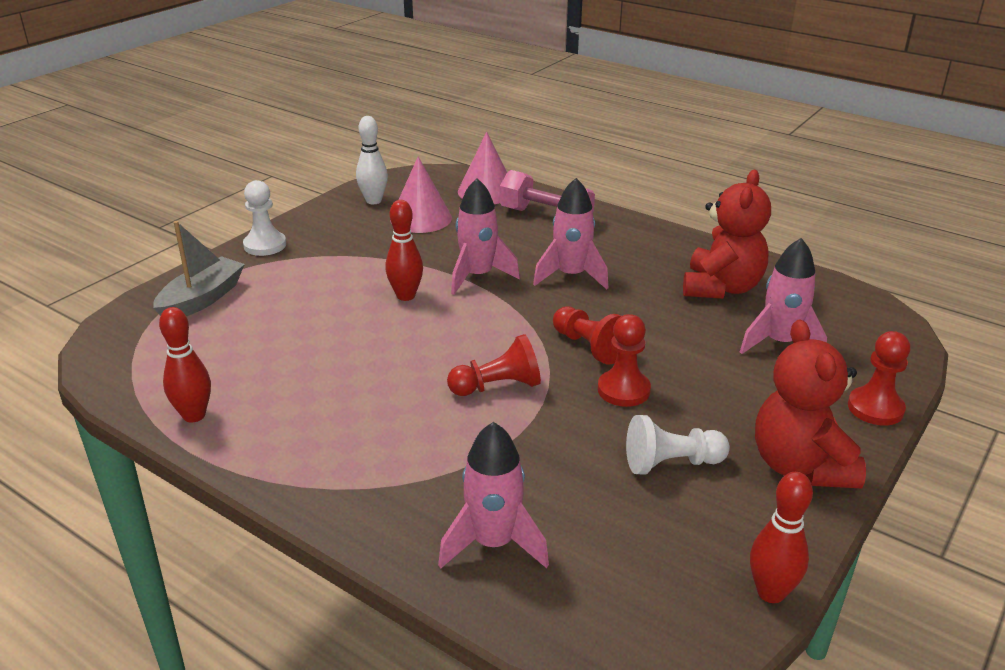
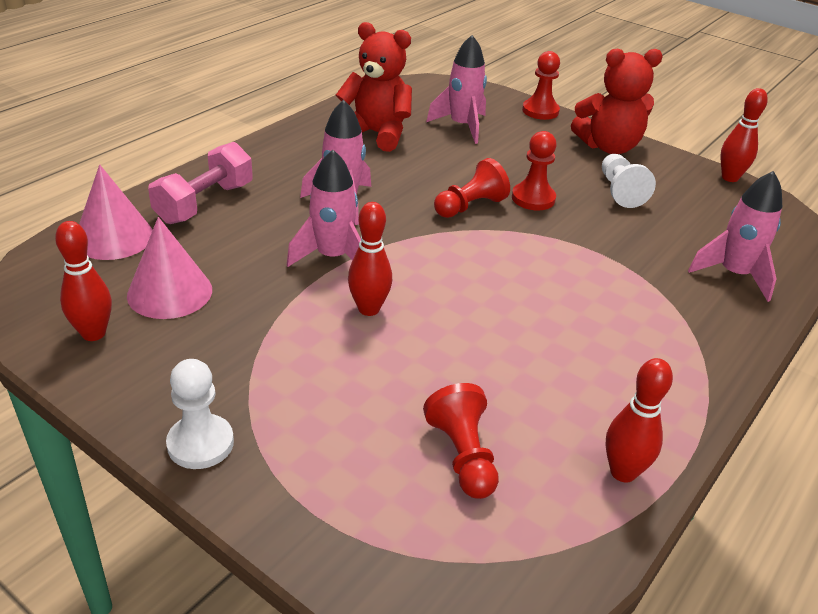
camera: 90 degrees left, 5 degrees up
grey boat [153,221,245,317] -> none
white bowling pin [356,116,388,204] -> red bowling pin [55,221,112,341]
red pawn [447,334,541,396] -> red pawn moved to [423,383,499,499]

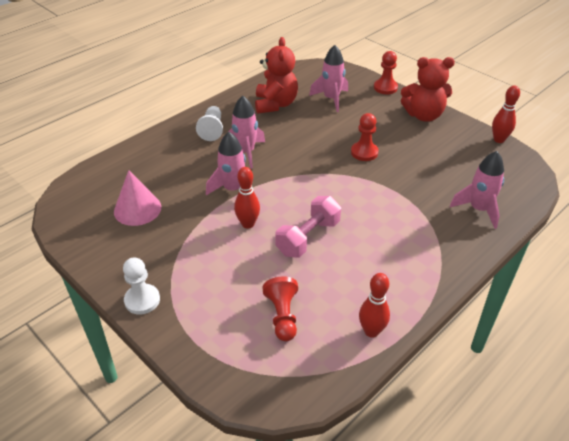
camera: 10 degrees right, 5 degrees up
red bowling pin [55,221,112,341] -> none
pink cone [79,164,153,260] -> none
pink dumbbell [148,142,253,224] -> pink dumbbell moved to [275,196,341,258]
red teddy bear [336,22,412,152] -> red teddy bear turned 60 degrees clockwise [255,37,298,114]
red pawn [434,158,510,218] -> none
white pawn [602,154,656,208] -> white pawn moved to [196,106,223,141]

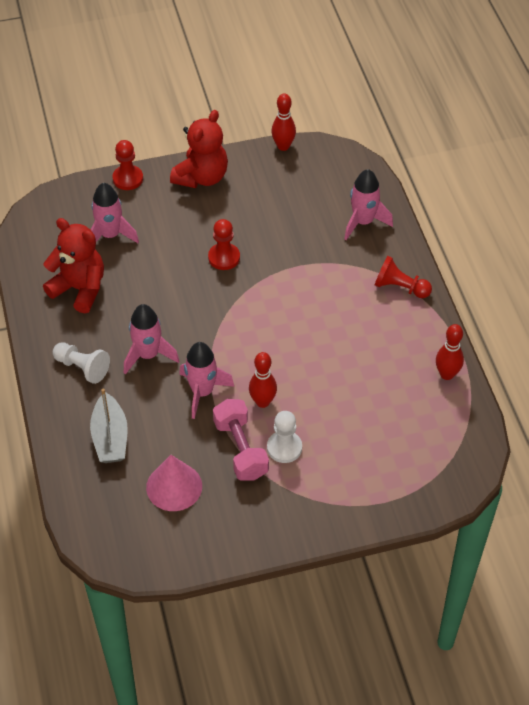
camera: 60 degrees left, 10 degrees up
white pawn [123,257,160,315] -> white pawn moved to [267,411,302,463]
red pawn [262,277,298,341] -> red pawn moved to [375,256,432,298]
pink dumbbell [275,196,341,258] -> pink dumbbell moved to [213,399,269,481]
none -> grey boat [90,388,128,463]

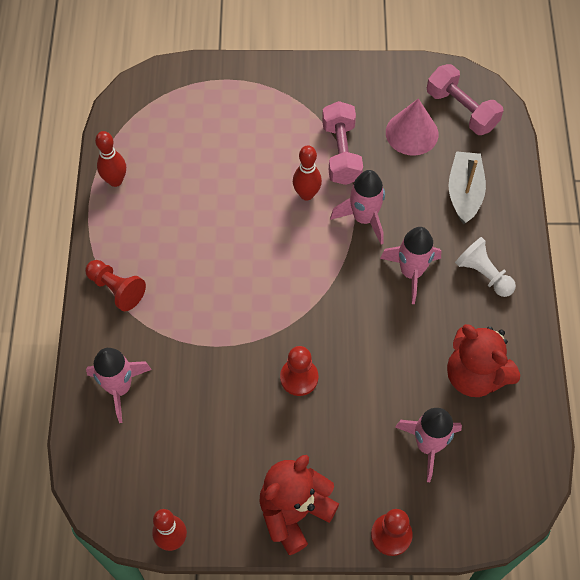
camera: 165 degrees left, 10 degrees up
white pawn [267,411,302,463] -> none
none -> pink dumbbell [427,64,503,135]

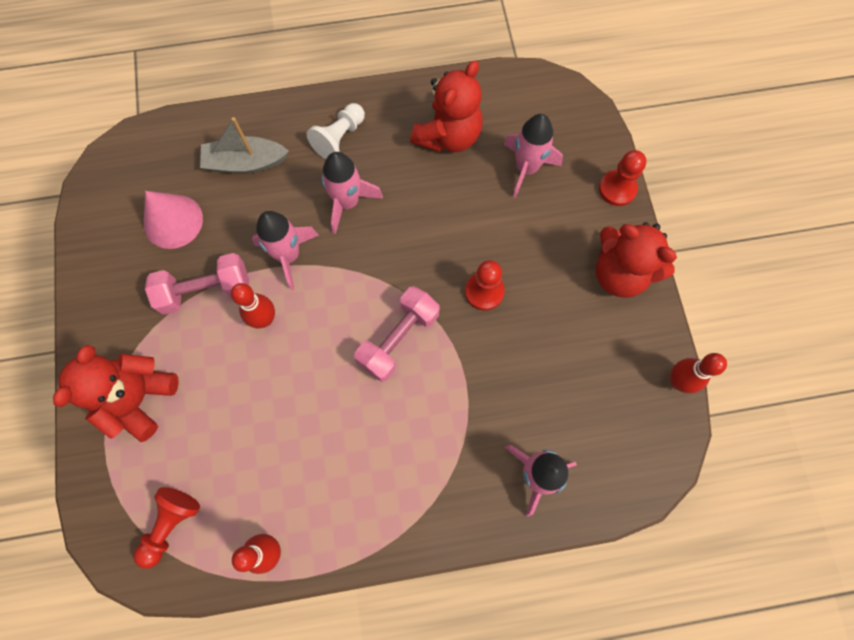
camera: 100 degrees left, 10 degrees up
red pawn [85,260,146,311] -> red pawn moved to [133,487,200,568]
pink dumbbell [427,64,503,135] -> pink dumbbell moved to [354,286,440,382]
none -> red teddy bear [53,345,179,442]

